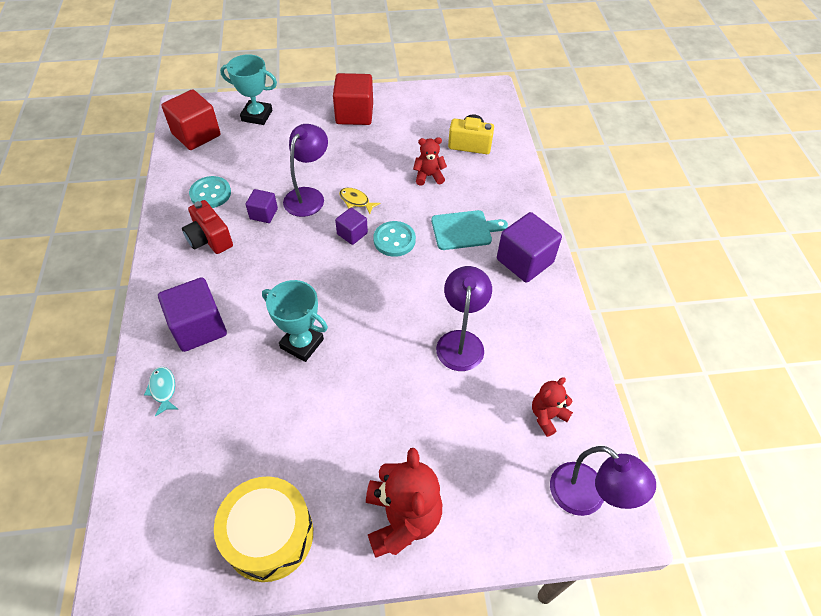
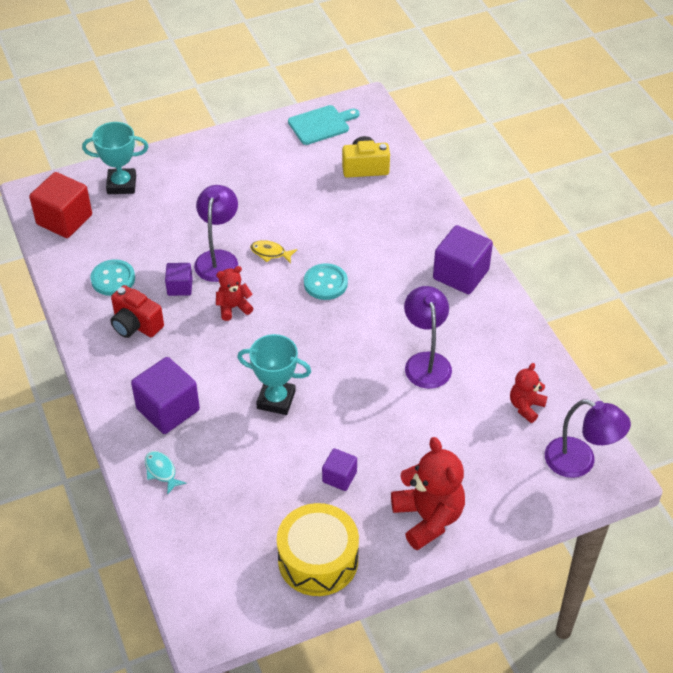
camera: 15 degrees left, 5 degrees down
red cube [333,73,373,125] -> none
purple cube [335,208,368,245] -> purple cube moved to [322,448,357,491]
red teddy bear [413,137,447,186] -> red teddy bear moved to [216,266,254,321]
turquoise cutting board [431,210,508,250] -> turquoise cutting board moved to [288,105,360,145]

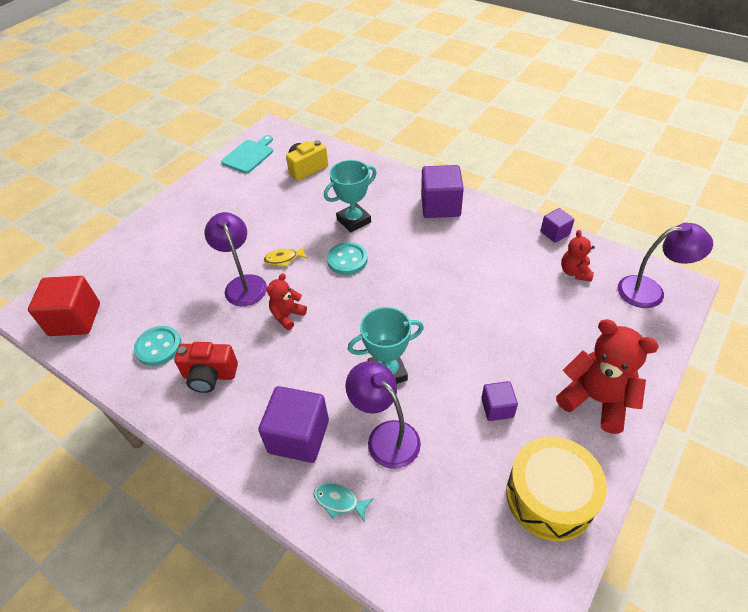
camera: 30 degrees left, 0 degrees up
turquoise trophy [82,122,149,194] -> turquoise trophy moved to [324,160,377,233]
purple cube [165,263,193,296] -> purple cube moved to [540,208,574,243]
purple lamp [404,286,452,389] -> purple lamp moved to [345,361,421,469]

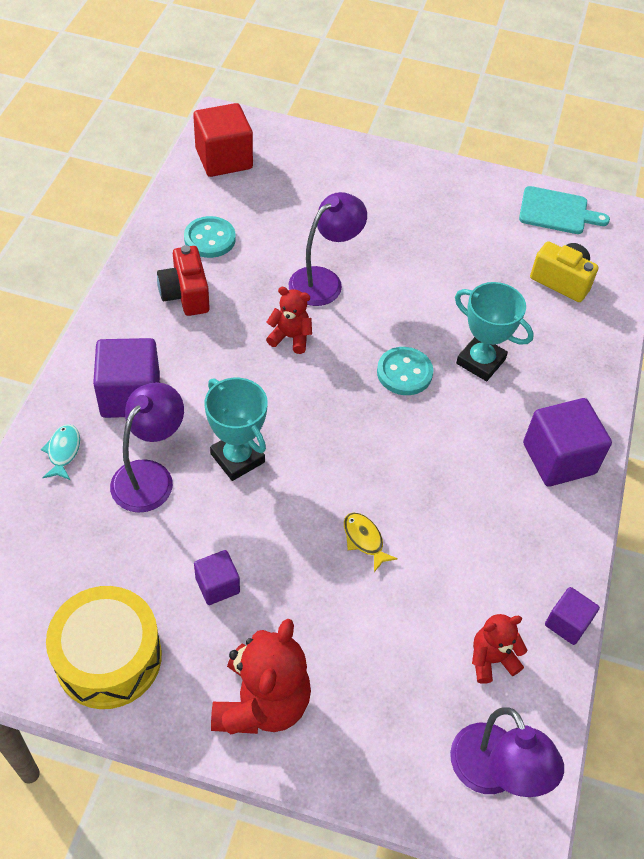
camera: 65 degrees right, 5 degrees up
yellow fish [264,246,308,267] -> yellow fish moved to [344,512,398,572]

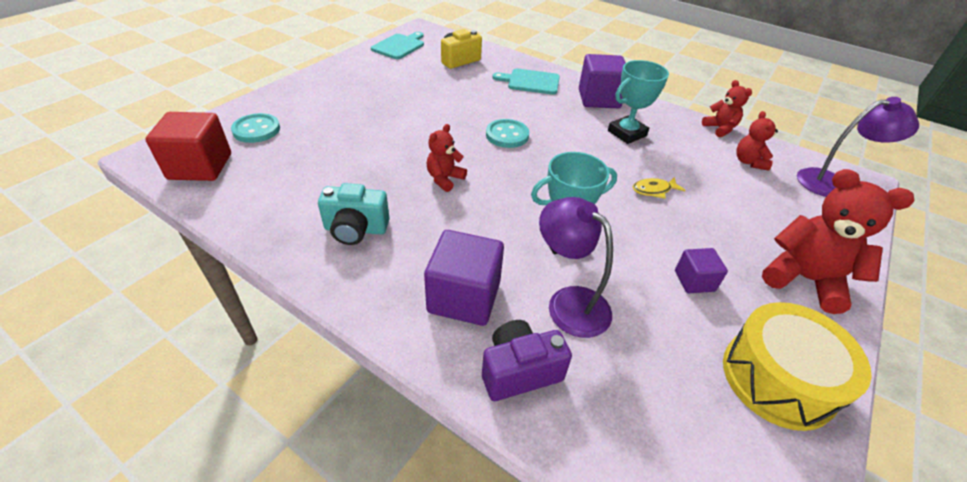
camera: 70 degrees left, 10 degrees down
turquoise fish [41,424,80,480] -> purple camera [482,320,572,401]
red camera [157,245,210,316] -> turquoise camera [318,183,390,245]
turquoise button [184,216,236,258] -> turquoise button moved to [231,113,280,143]
purple lamp [289,192,367,306] -> none
turquoise trophy [455,282,534,381] -> turquoise trophy moved to [608,60,669,144]
purple cube [545,587,600,645] -> red teddy bear [702,80,752,137]
none -> turquoise cutting board [492,69,560,95]

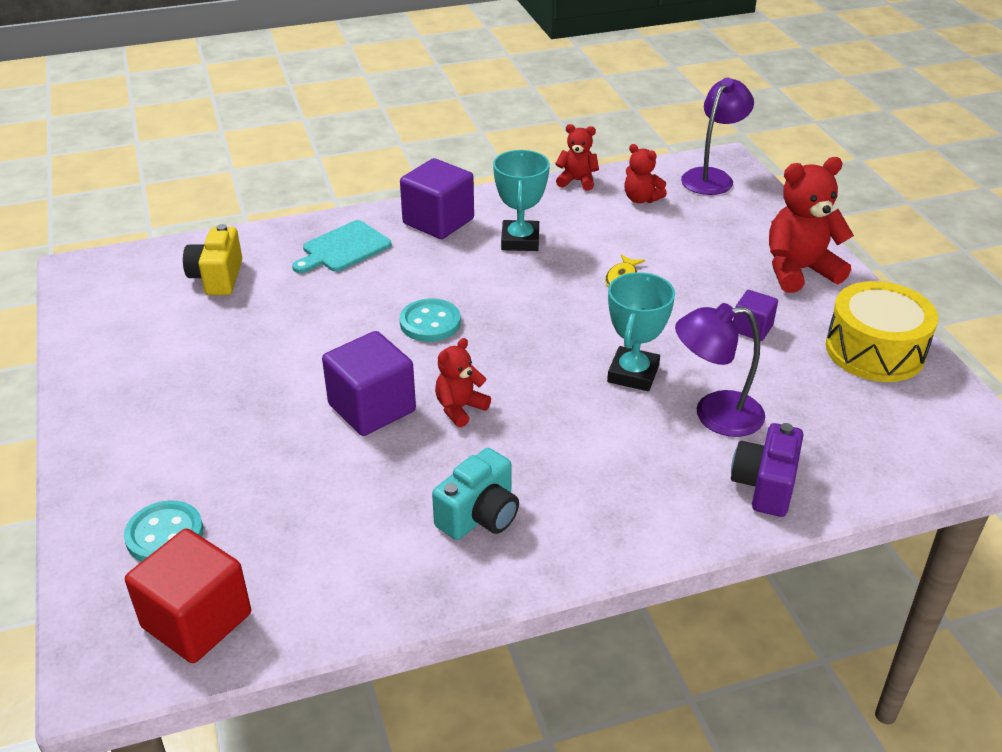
camera: 50 degrees left, 5 degrees down
turquoise cutting board [371,32,424,59] -> none
purple cube [424,230,504,326] -> purple cube moved to [322,331,416,436]
red teddy bear [427,124,467,192] -> red teddy bear turned 60 degrees clockwise [435,338,491,427]

